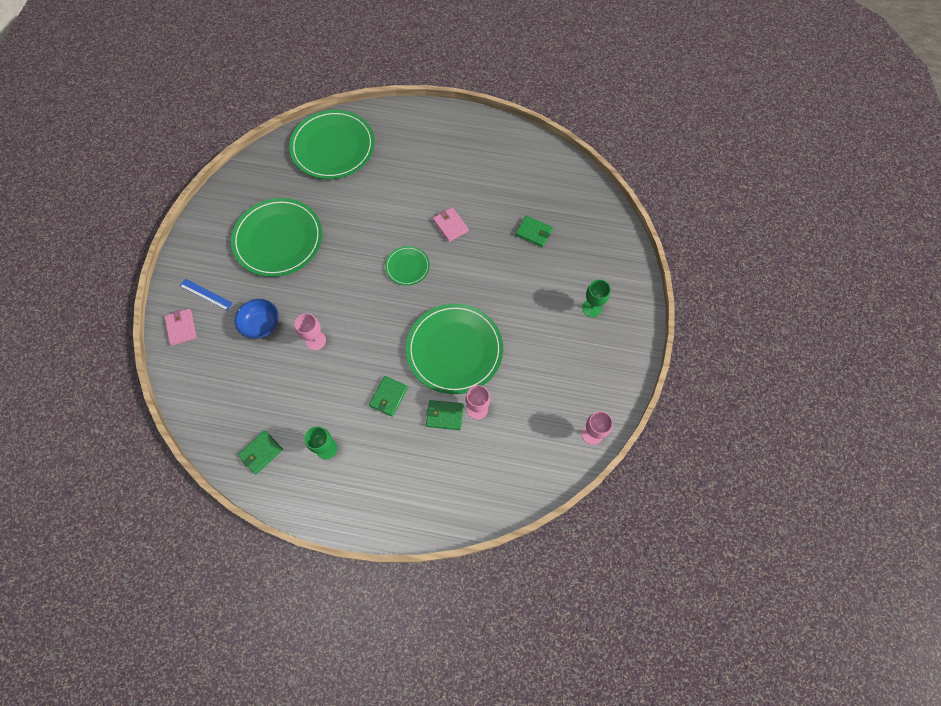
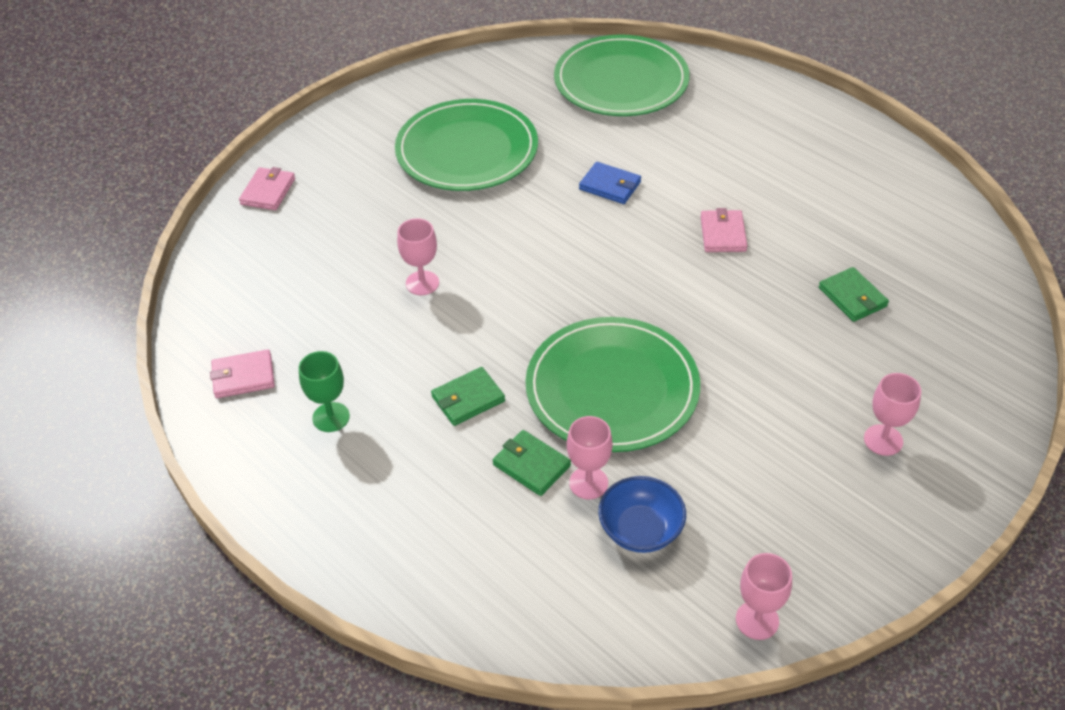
camera: 35 degrees right, 20 degrees down
blue ruler [180,279,233,310] -> none
blue bowl [235,299,279,339] -> blue bowl moved to [598,476,686,553]
green wallet [238,430,283,474] -> pink wallet [210,349,275,398]
green plate [385,246,430,286] -> none
green goblet [582,279,611,317] -> pink goblet [864,373,921,456]
none -> blue wallet [579,162,641,204]

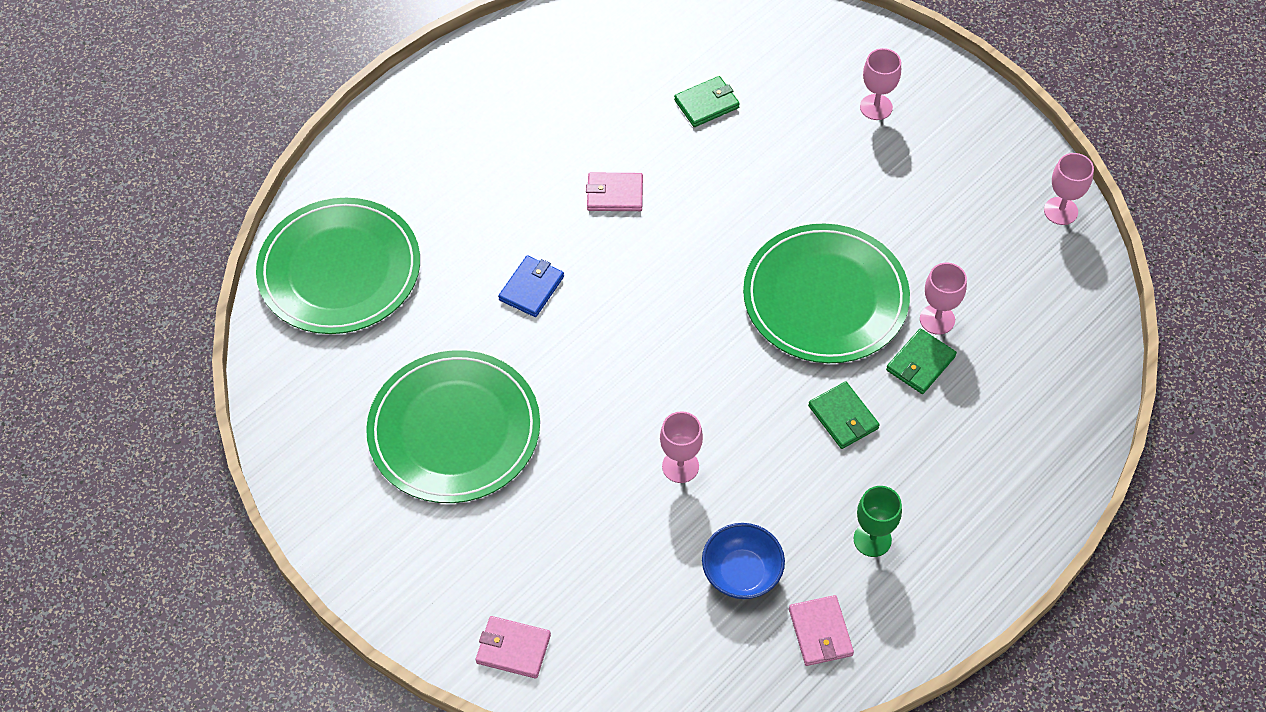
camera: 90 degrees left, 10 degrees up
blue bowl [598,476,686,553] -> blue bowl moved to [702,523,785,599]

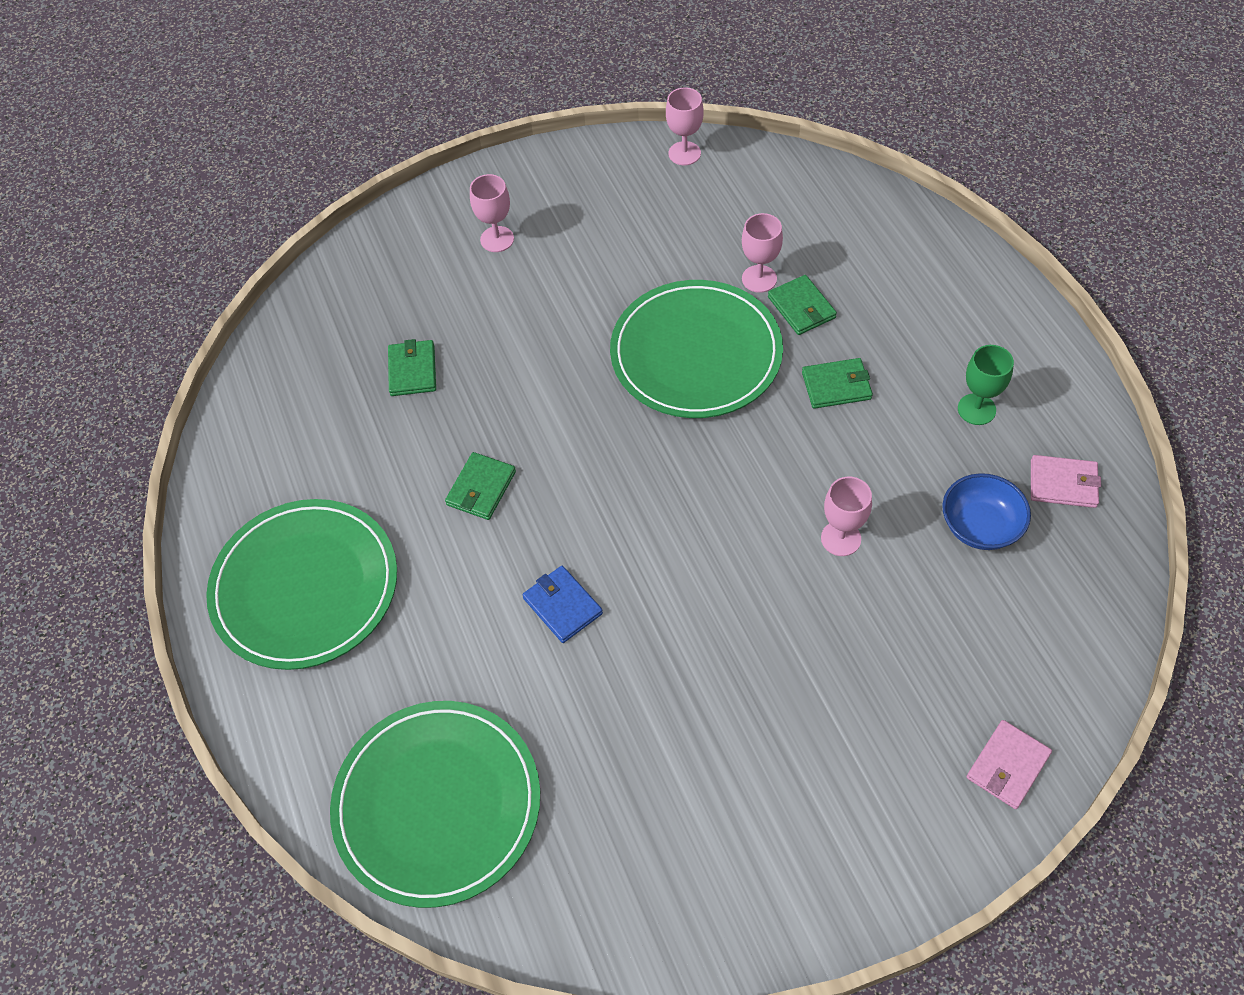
camera: 65 degrees left, 0 degrees up
green plate [366,350,540,503] -> green plate moved to [206,499,397,670]
pink wallet [586,172,643,211] -> green wallet [445,452,516,520]

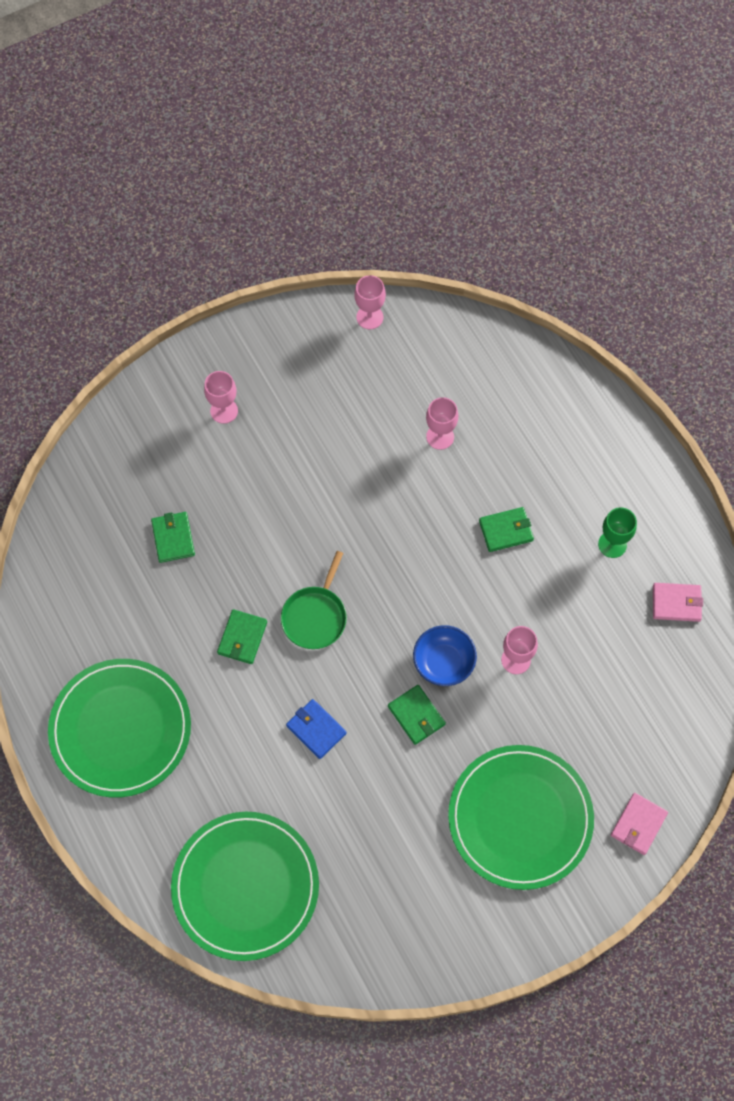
camera: 10 degrees left, 10 degrees up
green plate [610,280,783,418] -> green plate moved to [448,745,594,890]
green wallet [768,275,837,335] -> green wallet moved to [388,685,446,745]
blue bowl [943,473,1031,550] -> blue bowl moved to [413,625,477,686]
none -> green pan [281,551,347,649]

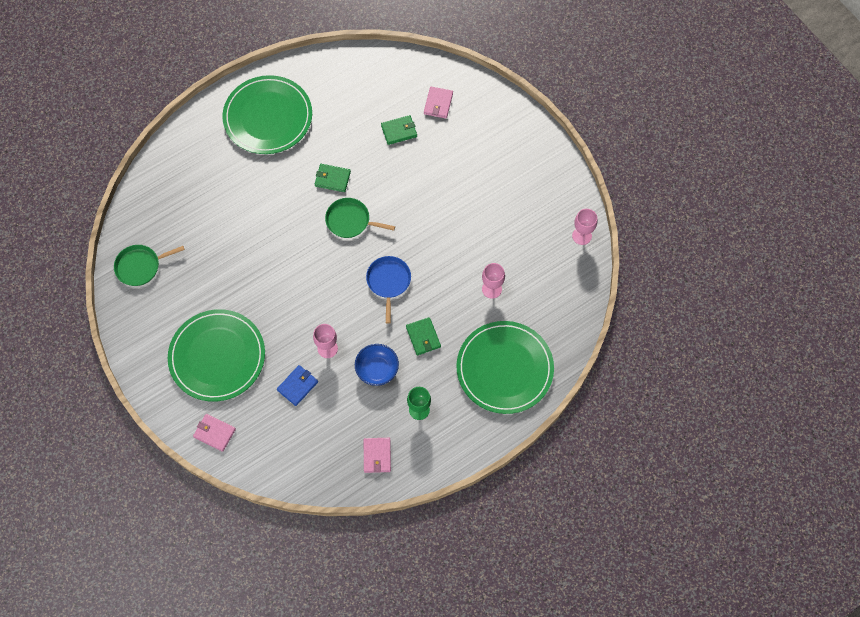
camera: 85 degrees right, 0 degrees up
green plate [171,812,319,961] -> green plate moved to [456,321,554,414]
pink goblet [204,371,238,424] -> none
blue wallet [286,699,347,759] -> blue wallet moved to [277,365,318,406]
green wallet [388,685,446,745] -> none
blue bowl [413,625,477,686] -> blue bowl moved to [355,344,399,386]
none -> green pan [114,245,185,286]
none -> blue pan [366,256,411,323]
none -> pink wallet [424,87,453,119]

